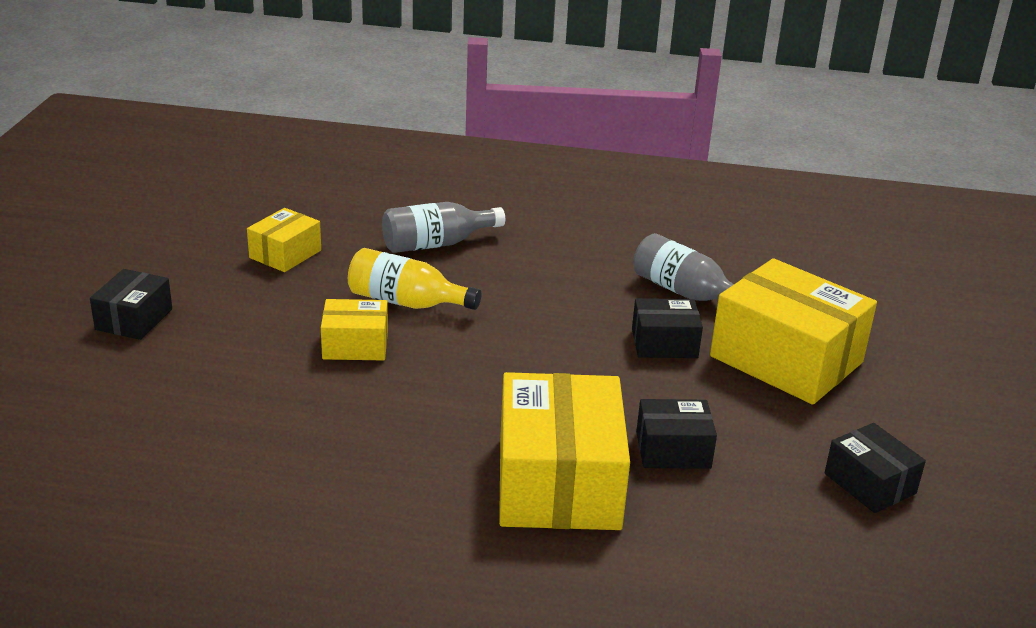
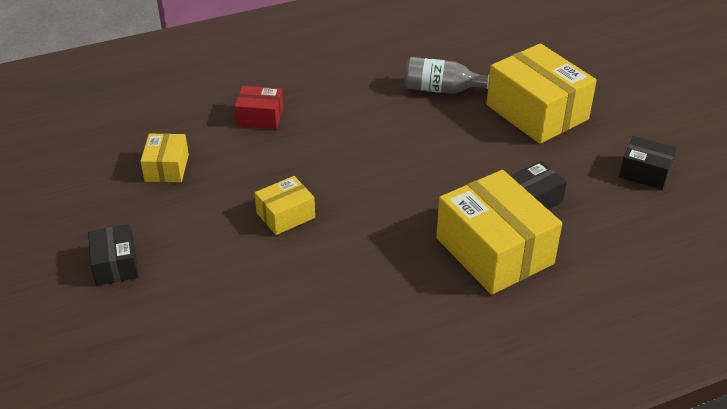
camera: 30 degrees left, 10 degrees up
yellow bottle [348,248,481,310] -> none
grey bottle [382,202,505,253] -> red box [234,86,283,129]
black box [632,298,703,358] -> none
yellow box [710,258,877,405] -> yellow box turned 45 degrees clockwise [486,43,597,144]

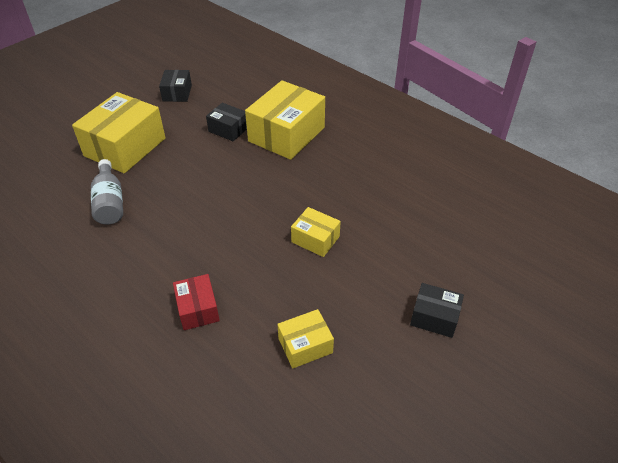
camera: 115 degrees left, 5 degrees up
black box [88,224,139,286] -> black box turned 60 degrees clockwise [410,283,464,338]

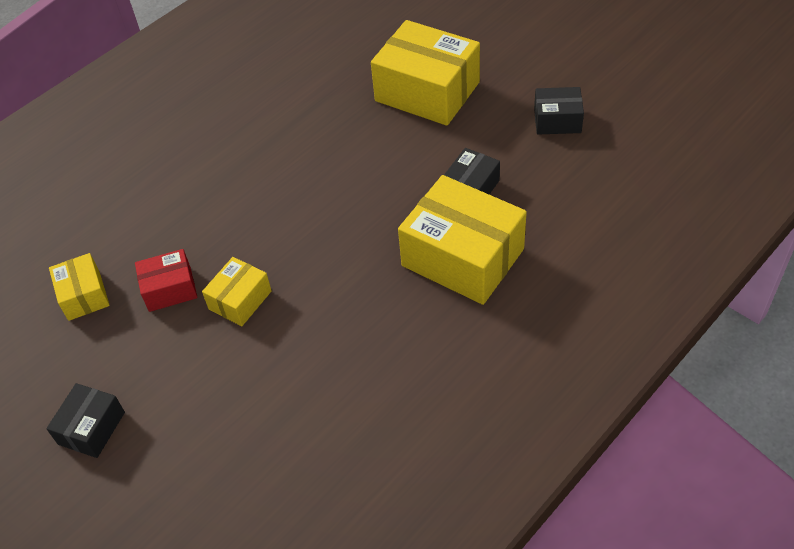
camera: 95 degrees right, 5 degrees up
grey bottle [91,159,123,225] -> none
red box [173,274,220,330] -> red box moved to [135,249,198,312]

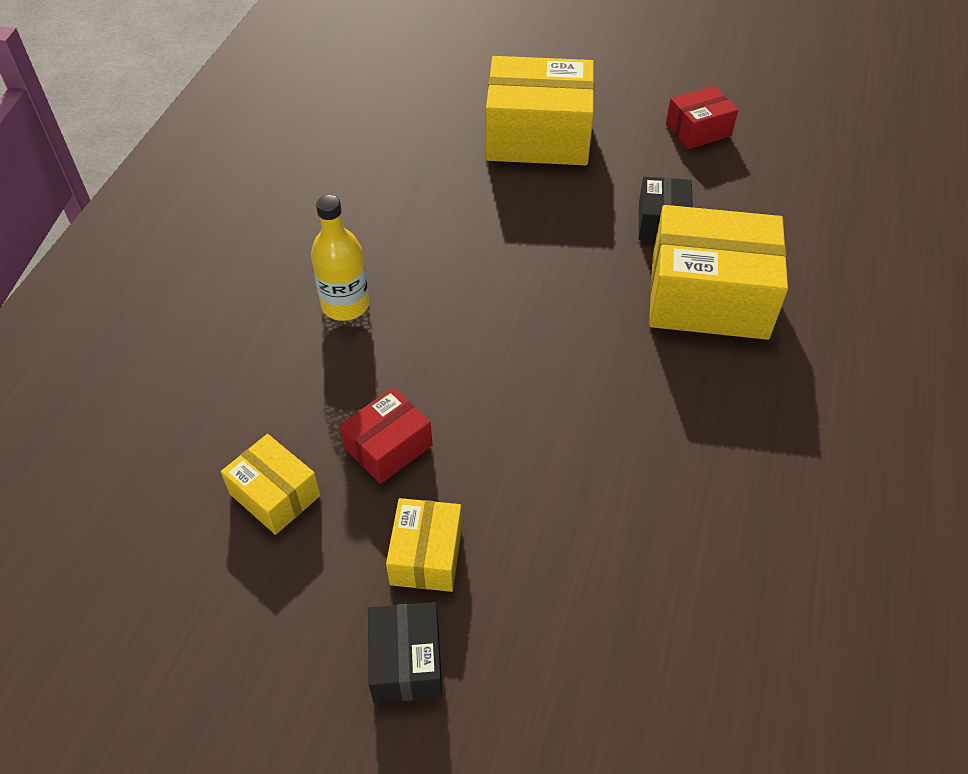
camera: 30 degrees left, 0 degrees up
yellow box [202,257,272,326] -> yellow box moved to [386,498,462,592]
black box [534,87,584,135] -> red box [666,86,738,149]
none -> yellow bottle [311,195,369,321]

